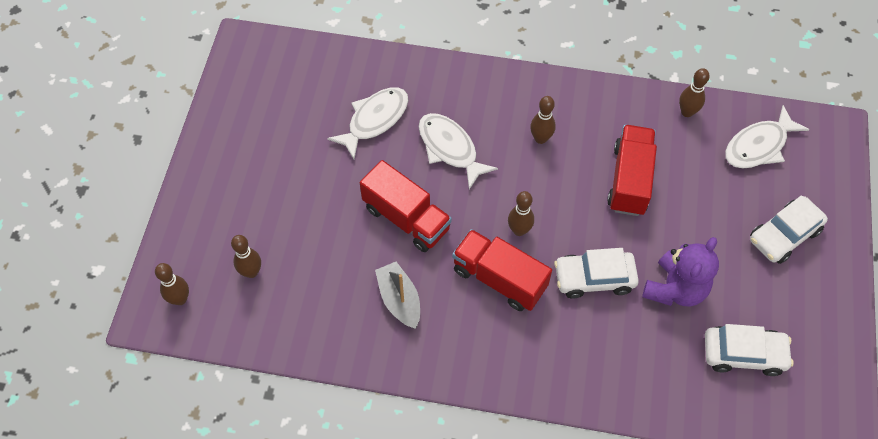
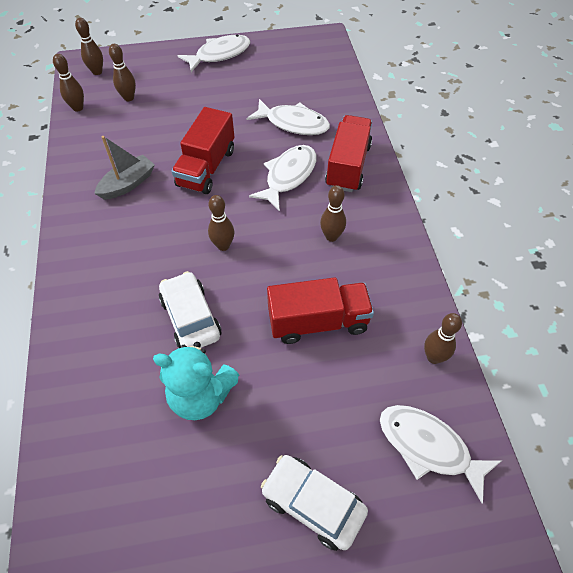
camera: 70 degrees right, 5 degrees down
red truck [452,229,552,311] -> red truck moved to [325,115,372,192]
purple teddy bear [642,237,719,306] -> turquoise teddy bear [153,342,239,420]
white car [705,324,794,376] -> none
none -> brown bowling pin [53,54,84,111]
none -> white fish [177,34,250,72]

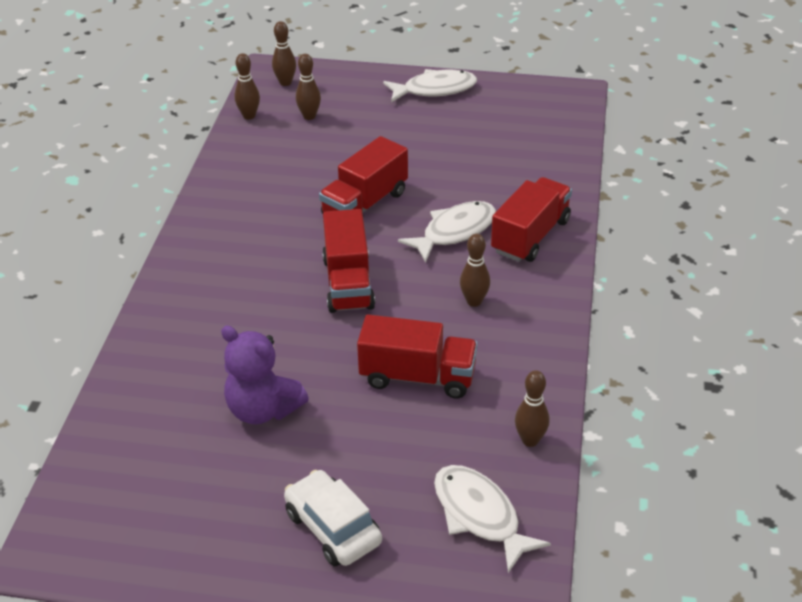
camera: 20 degrees right, 15 degrees down
grey boat [94,136,155,200] -> none
turquoise teddy bear [153,342,239,420] -> purple teddy bear [221,325,309,424]
white car [159,271,221,348] -> none
brown bowling pin [208,195,234,251] -> red truck [322,209,375,313]
white fish [246,99,330,135] -> none

